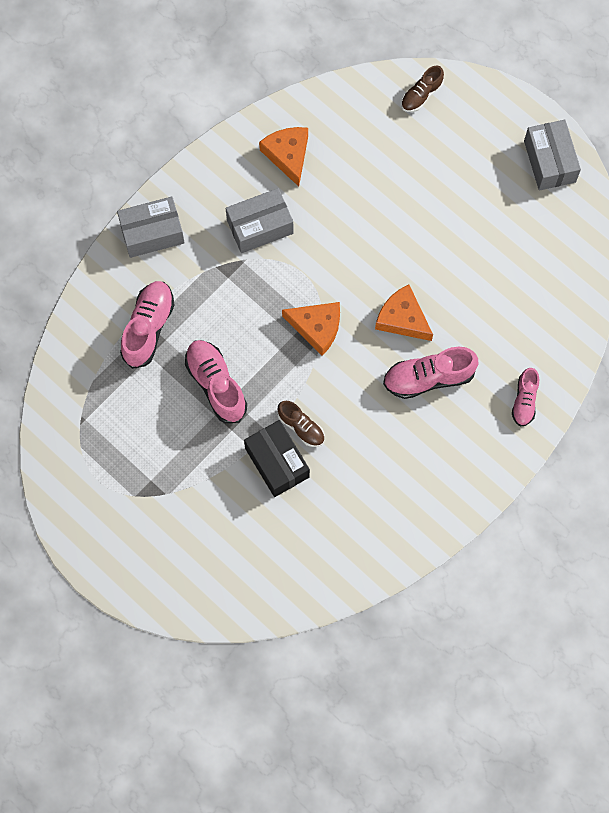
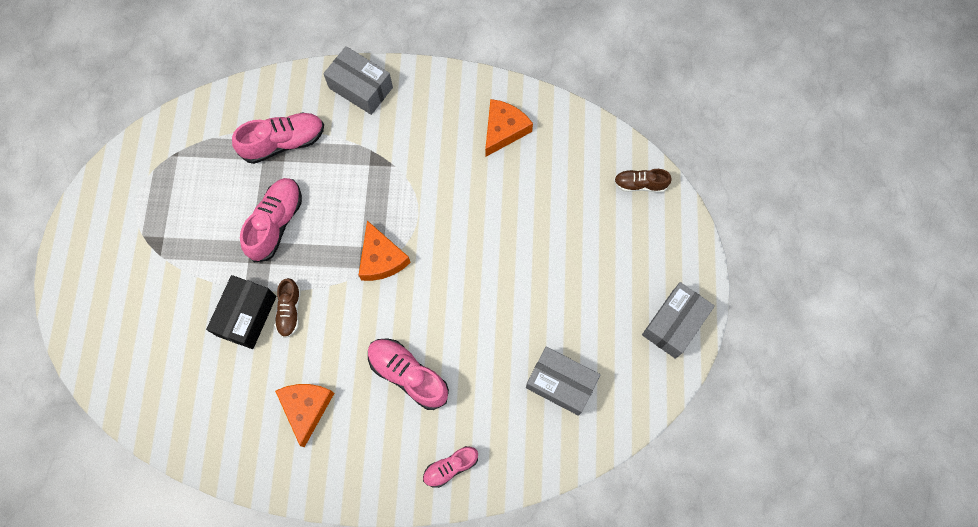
camera: 50 degrees right, 0 degrees up
grey box [226,188,294,253] -> grey box moved to [526,346,600,416]
orange cheese [375,284,433,341] -> orange cheese moved to [275,384,334,447]

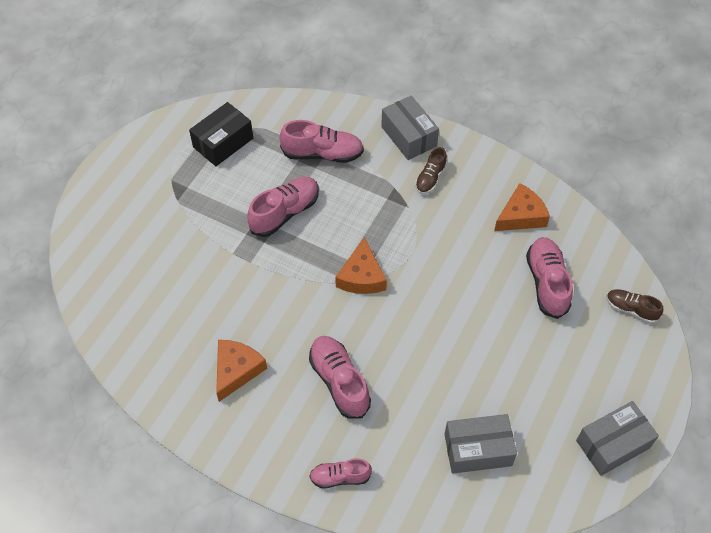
camera: 25 degrees right, 15 degrees down
black box [206,275,277,349] -> black box moved to [189,102,253,166]
brown shoe [275,278,301,338] -> brown shoe moved to [415,147,447,194]
grey box [526,346,600,416] -> grey box turned 60 degrees counterclockwise [444,414,517,474]
none -> pink shoe [526,237,573,319]

